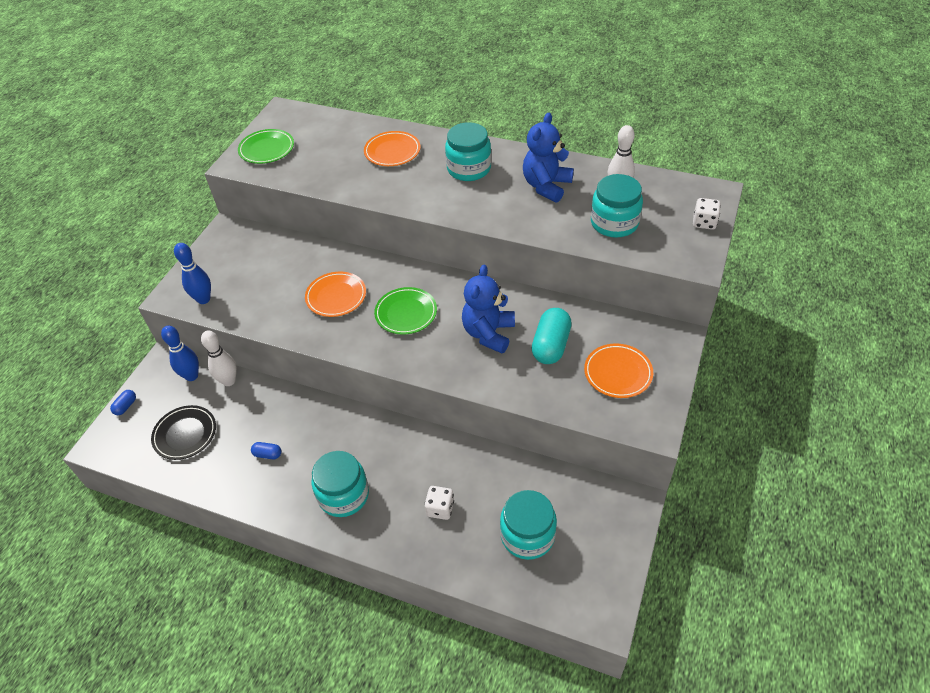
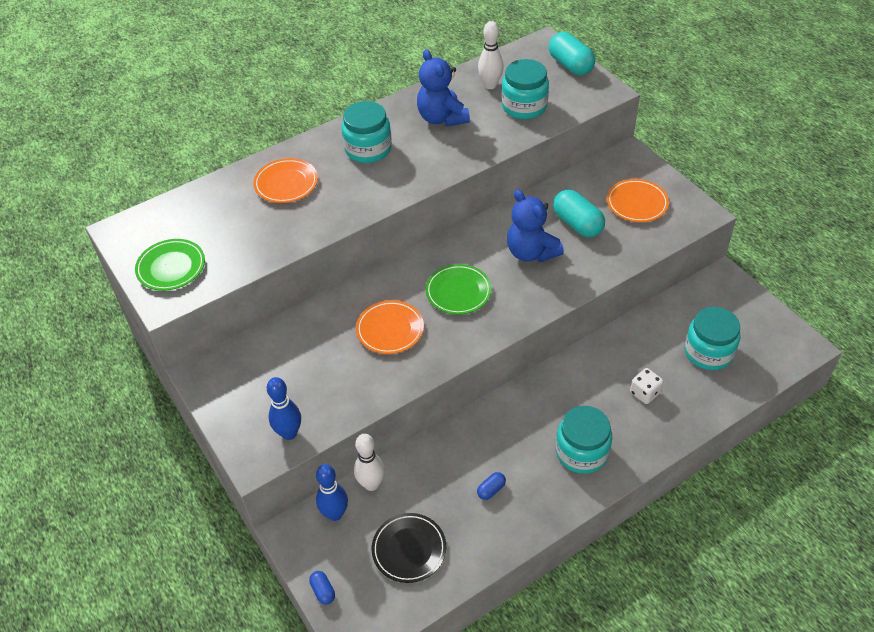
camera: 55 degrees left, 0 degrees up
white dice [693,198,721,230] -> turquoise capsule [549,32,595,75]

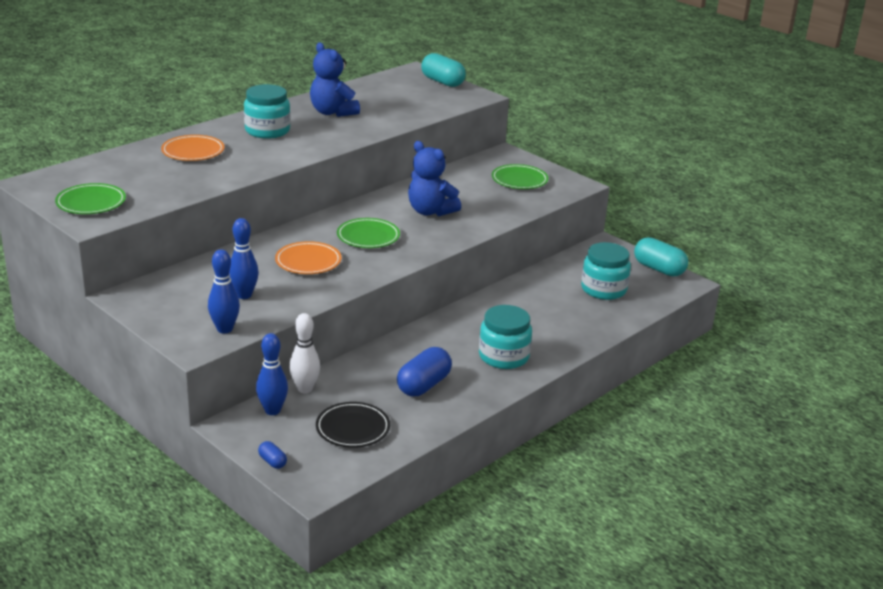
camera: 15 degrees left, 20 degrees down
blue capsule [477,472,506,500] -> blue capsule [397,347,452,396], size x2.08
white bowling pin [478,21,504,89] -> none
turquoise jar [501,59,549,119] -> none
turquoise capsule [553,190,605,238] -> turquoise capsule moved to [634,237,688,277]
orange plate [607,179,669,222] -> green plate [492,164,548,189]
white dice [630,368,663,404] -> none
none -> blue bowling pin [229,218,259,299]

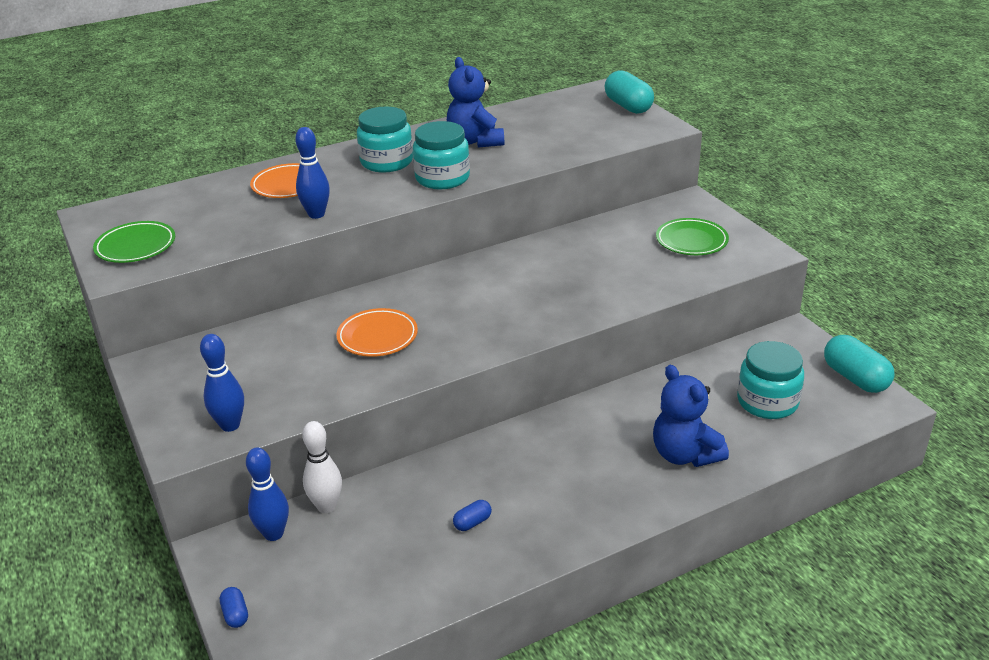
camera: 20 degrees right, 5 degrees up
blue bowling pin [229,218,259,299] -> blue bowling pin moved to [295,127,330,219]
black plate [316,402,390,448] -> none
green plate [337,218,400,248] -> none
blue capsule [397,347,452,396] -> blue capsule [453,500,492,531], size x0.48
blue teddy bear [408,141,461,216] -> blue teddy bear moved to [653,365,729,467]
turquoise jar [479,305,532,369] -> turquoise jar moved to [413,121,470,189]

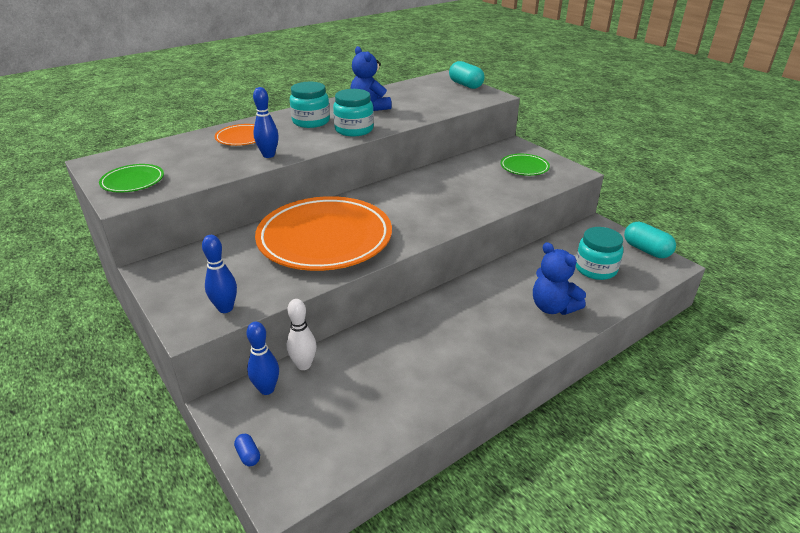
camera: 10 degrees left, 0 degrees up
orange plate [337,308,418,357] -> orange plate [255,196,392,271], size x2.26
blue capsule [453,500,492,531] -> none

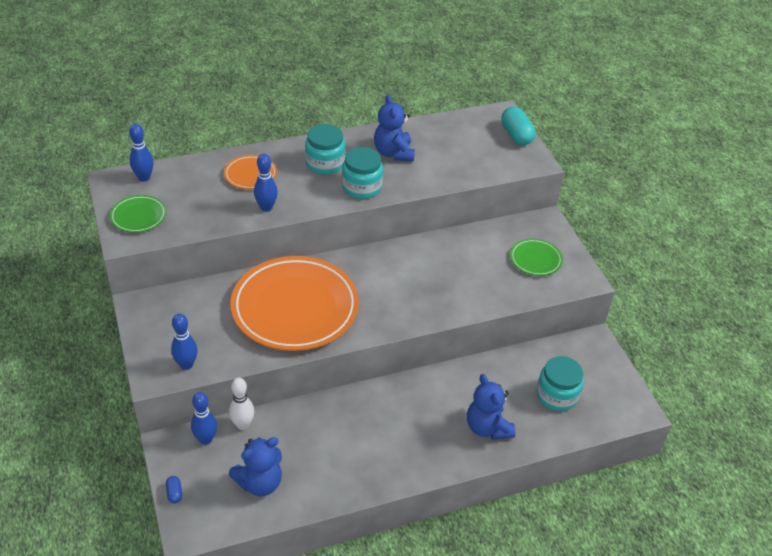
camera: 15 degrees right, 10 degrees up
turquoise capsule [624,222,676,258] -> none
none -> blue bowling pin [129,124,153,182]
none -> blue teddy bear [229,437,282,496]

